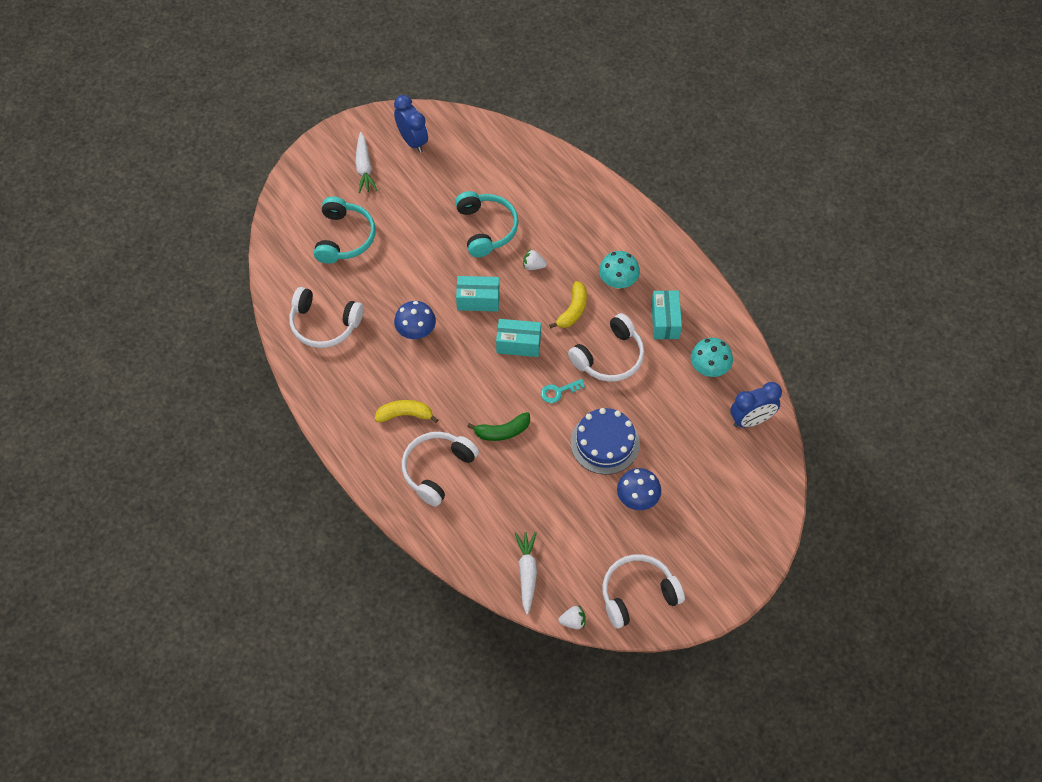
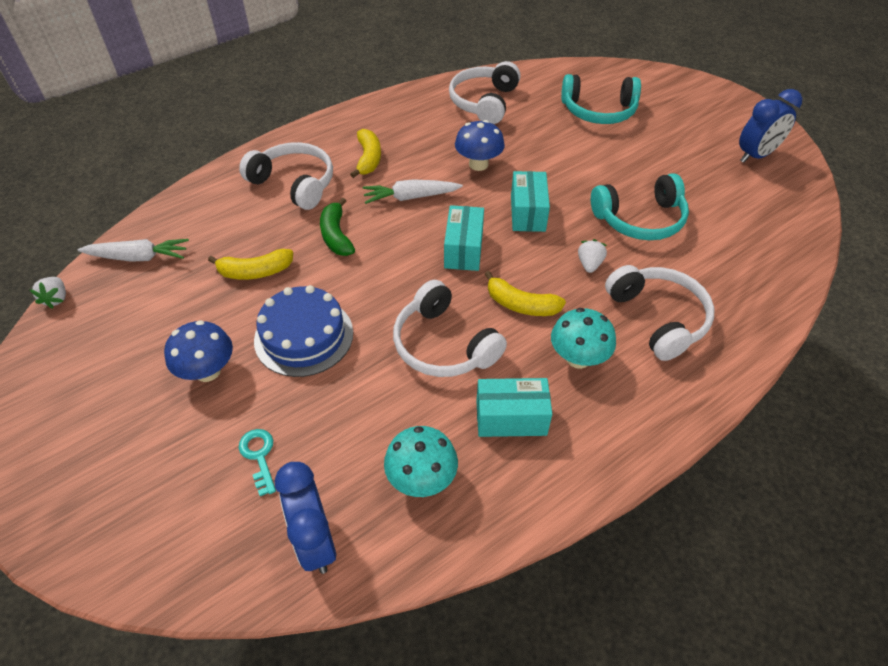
camera: 90 degrees right, 10 degrees down
white carrot [355,132,378,193] -> white carrot moved to [363,179,463,204]
turquoise key [541,379,585,403] -> turquoise key moved to [239,429,276,496]
white headphones [602,554,685,628] -> white headphones moved to [605,265,714,361]
none -> yellow banana [208,249,293,280]

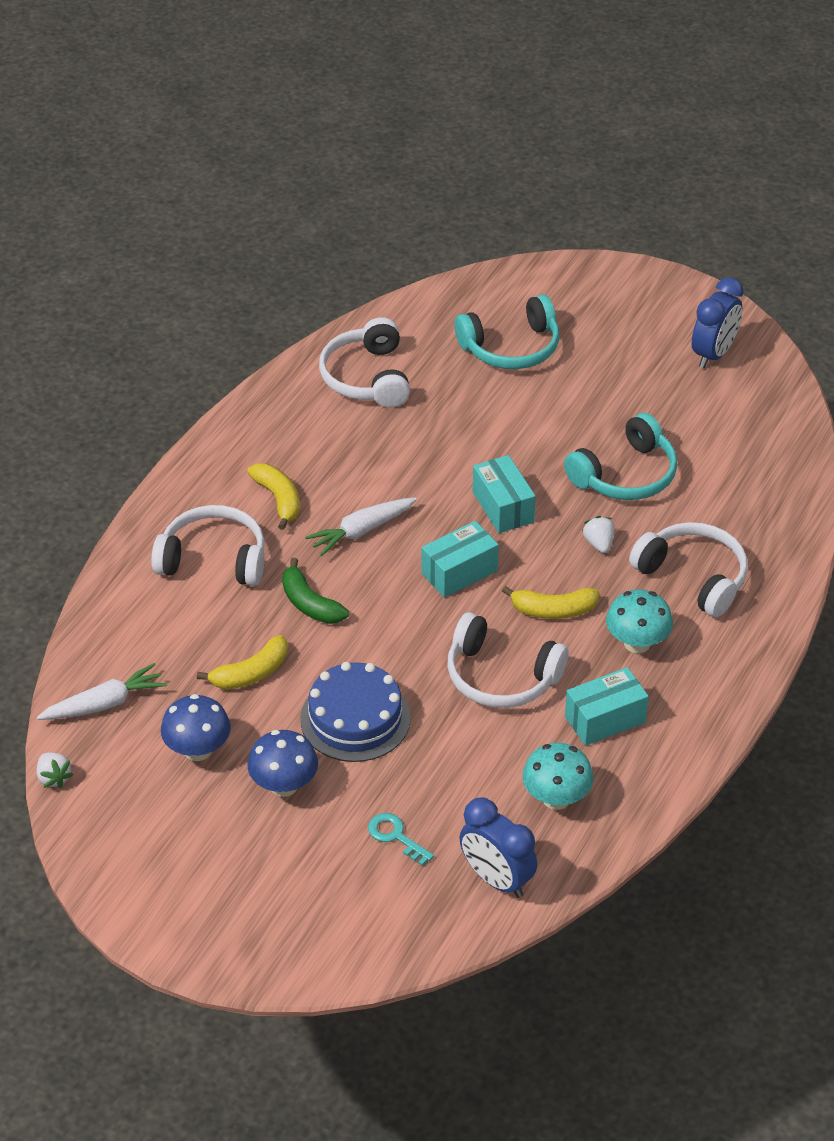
camera: 25 degrees left, 5 degrees down
turquoise box [444,205,484,271] -> turquoise box turned 75 degrees clockwise [422,521,499,598]
blue mushroom [455,120,505,171] -> blue mushroom moved to [161,694,231,761]

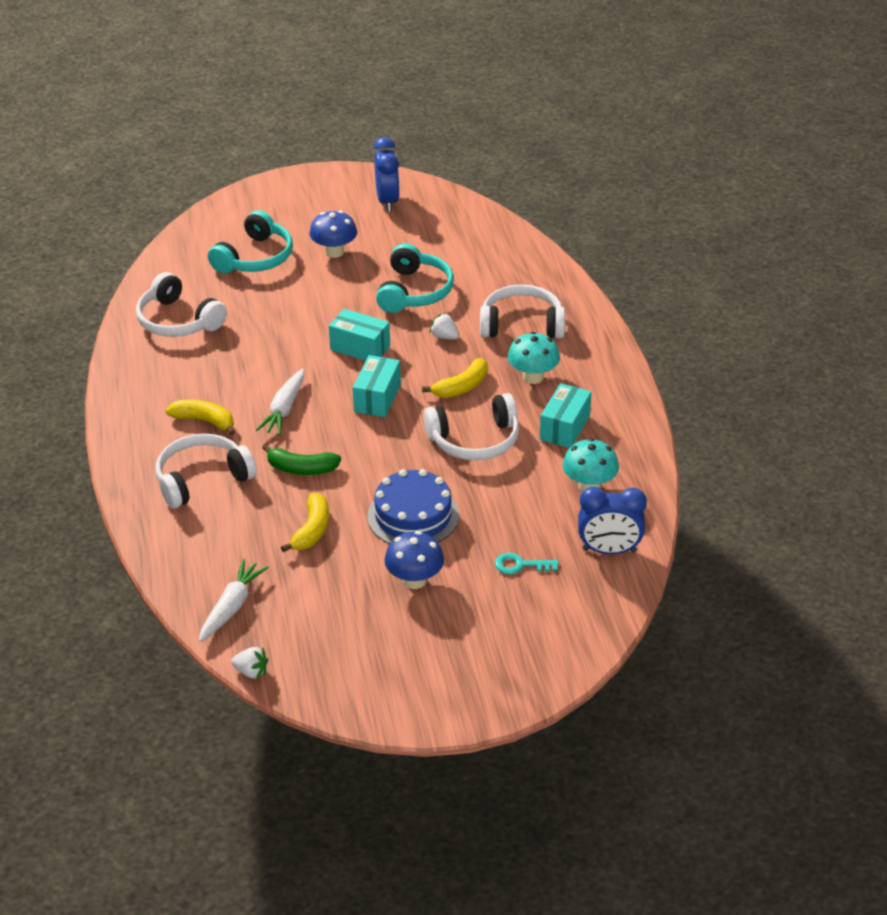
camera: 40 degrees left, 5 degrees down
blue mushroom [161,694,231,761] -> blue mushroom moved to [310,211,357,258]

